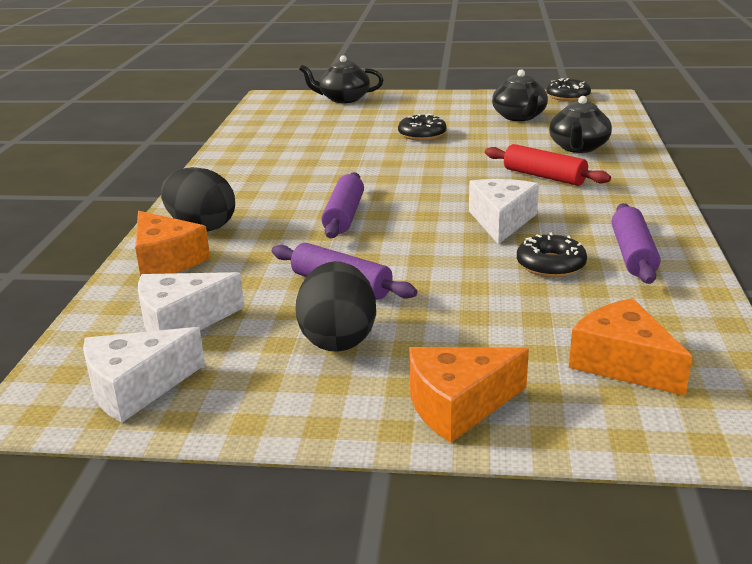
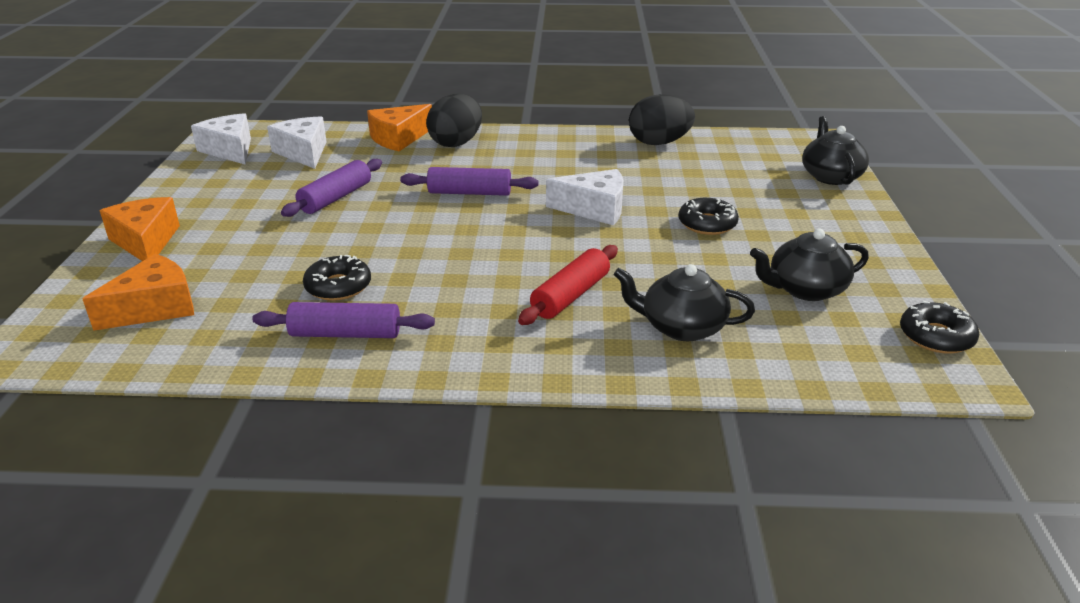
camera: 85 degrees right, 5 degrees up
black egg [296,261,376,352] -> black egg moved to [629,94,695,145]
white cheese [469,179,539,244] -> white cheese moved to [546,169,623,225]

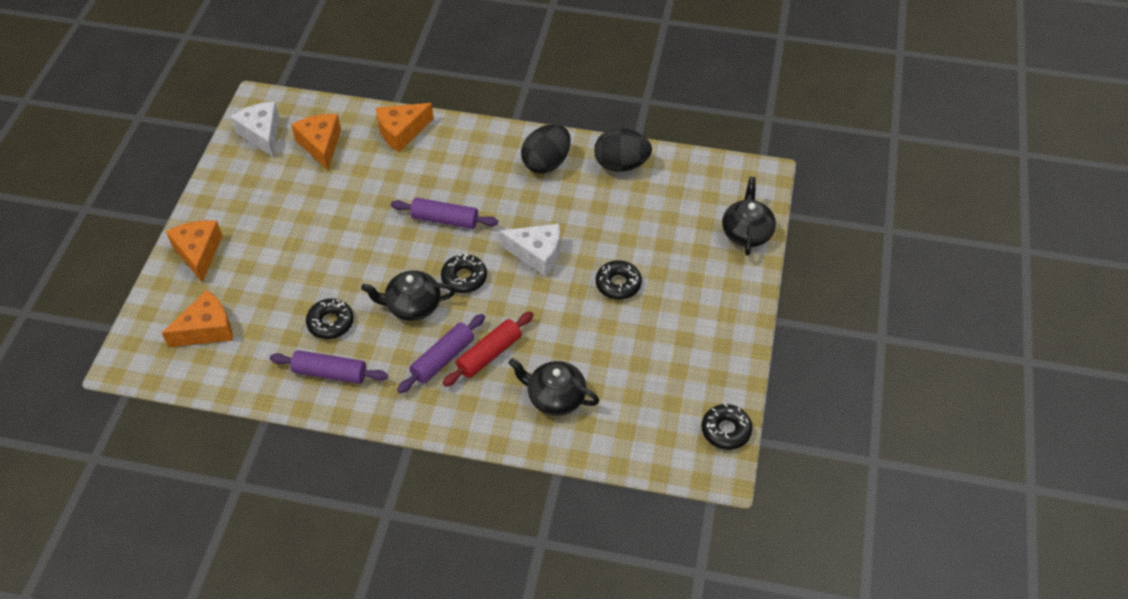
camera: 10 degrees right, 20 degrees up
white cheese [267,116,327,169] -> orange cheese [291,114,341,170]
purple rolling pin [281,159,382,217] -> purple rolling pin moved to [397,314,485,394]
black egg [426,94,482,147] -> black egg moved to [521,124,571,174]
black teapot [750,229,869,301] -> black teapot moved to [361,270,455,321]
none -> black donut [441,254,487,293]

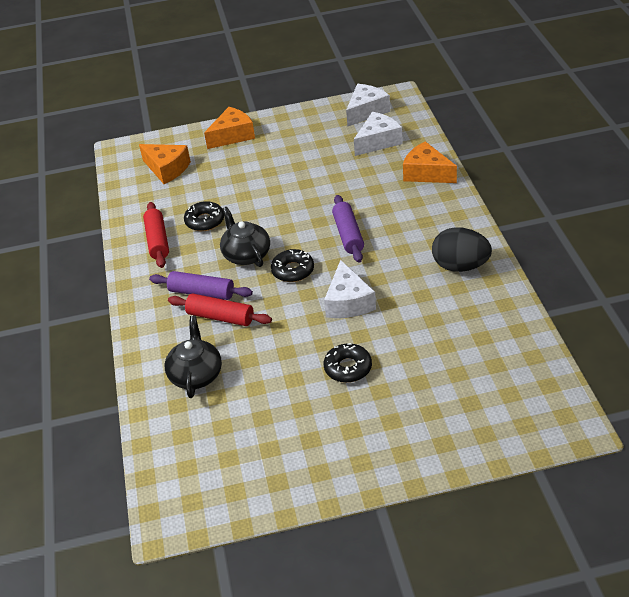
camera: 70 degrees right, 10 degrees down
purple rolling pin [270,350,388,384] -> red rolling pin [143,202,169,268]
orange cheese [291,114,341,170] -> white cheese [354,112,403,156]
black egg [594,128,652,172] -> none
black donut [702,404,752,450] -> none
black teapot [722,177,776,255] -> none

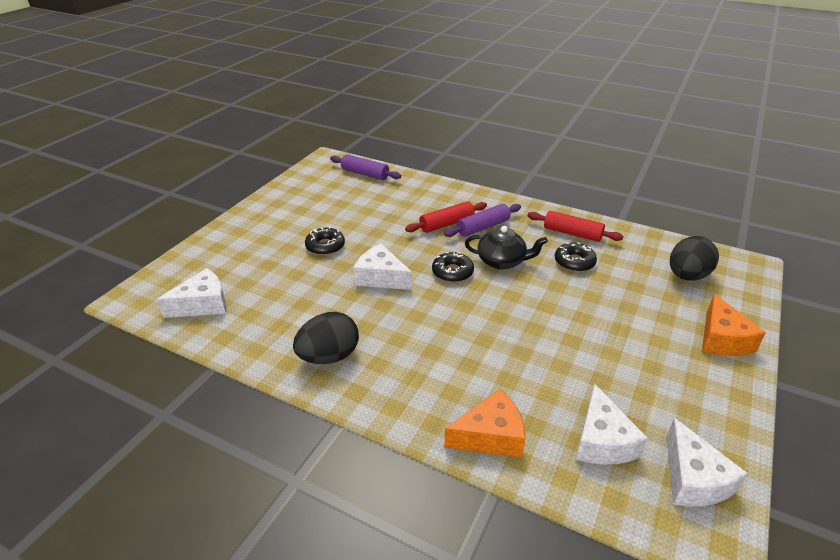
camera: 125 degrees right, 5 degrees down
orange cheese [139,144,191,184] -> black egg [670,236,719,281]
black teapot [165,316,222,398] -> none
purple rolling pin [332,195,364,262] -> purple rolling pin moved to [330,154,401,180]
none -> white cheese [157,268,227,318]

